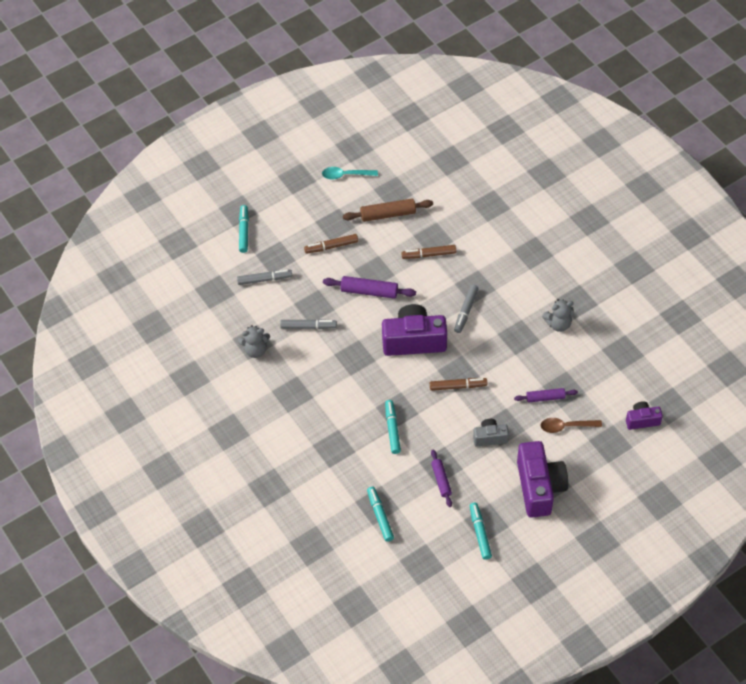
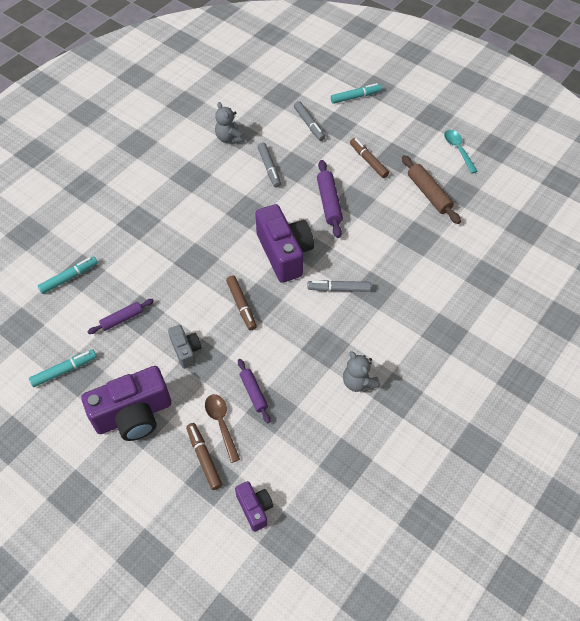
camera: 70 degrees right, 0 degrees up
turquoise marker [385,400,401,454] -> none
brown marker [401,245,456,259] -> brown marker moved to [186,423,222,490]

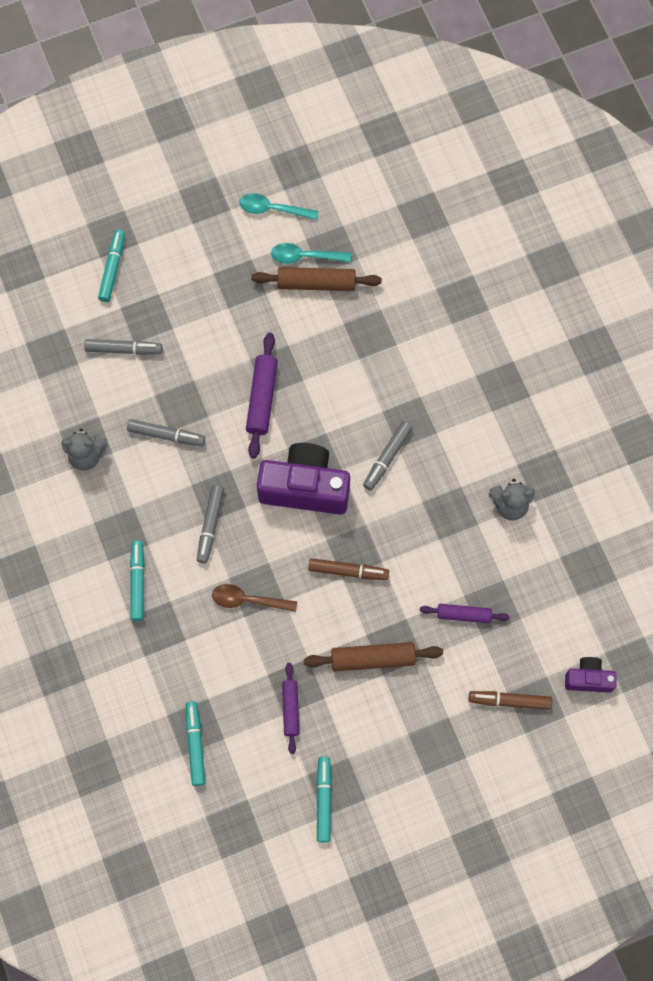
camera: 60 degrees left, 15 degrees up
purple camera [82,366,171,441] -> none
grey camera [168,325,202,369] -> brown rolling pin [304,642,443,671]
brown spoon [205,394,240,463] -> brown spoon moved to [212,584,297,612]
purple rolling pin [317,160,343,238] -> purple rolling pin turned 75 degrees clockwise [246,333,278,459]
brown marker [350,138,389,178] -> none
none -> turquoise marker [130,540,145,621]
none -> grey marker [197,485,224,563]
none -> turquoise spoon [271,243,351,264]

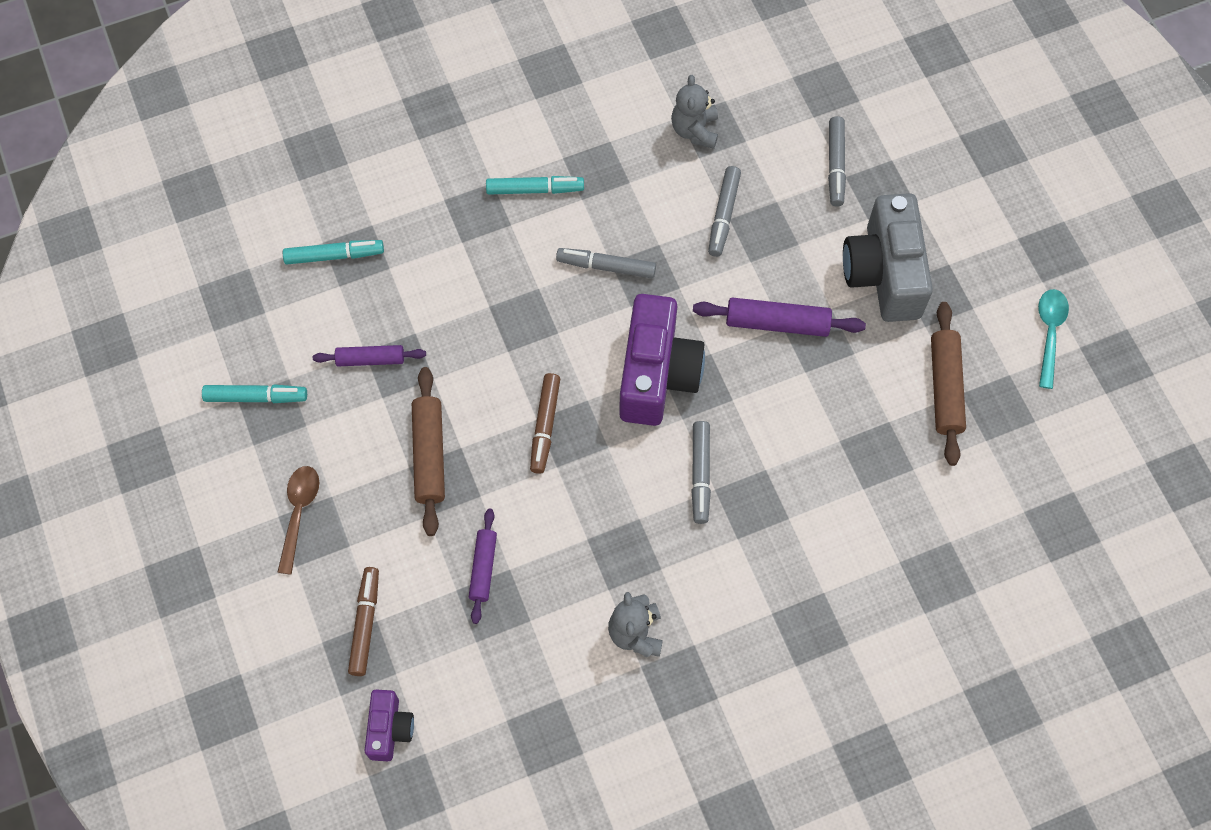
camera: 90 degrees right, 5 degrees down
turquoise marker [98,230,125,302] -> none
brown spoon [212,584,297,612] -> brown spoon moved to [277,466,319,575]
turquoise spoon [271,243,351,264] -> none
grey marker [363,421,413,491] -> grey marker turned 120 degrees counterclockwise [691,421,711,524]
none -> grey camera [843,193,933,322]

